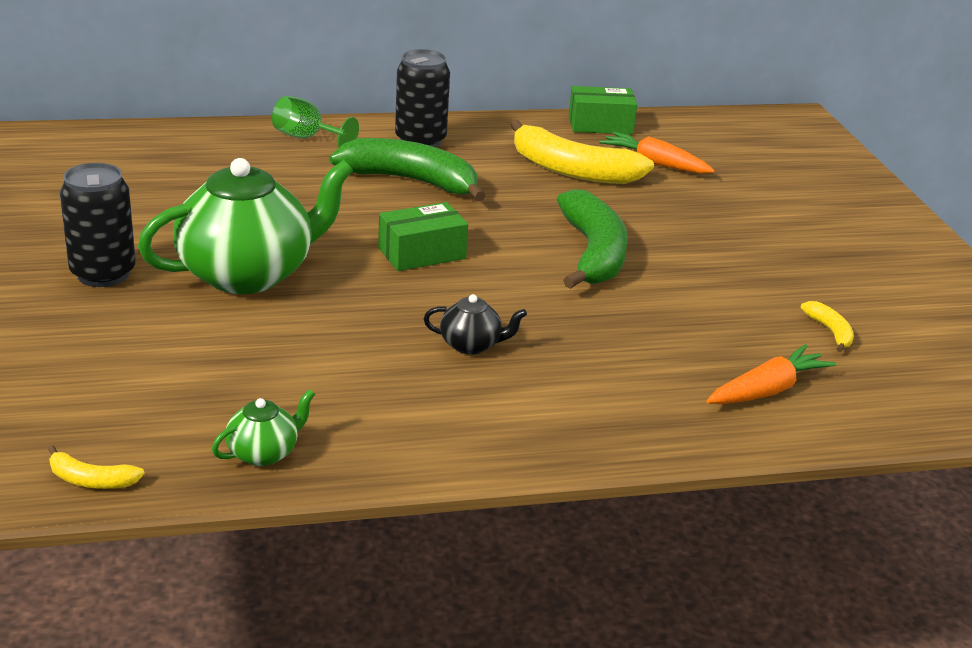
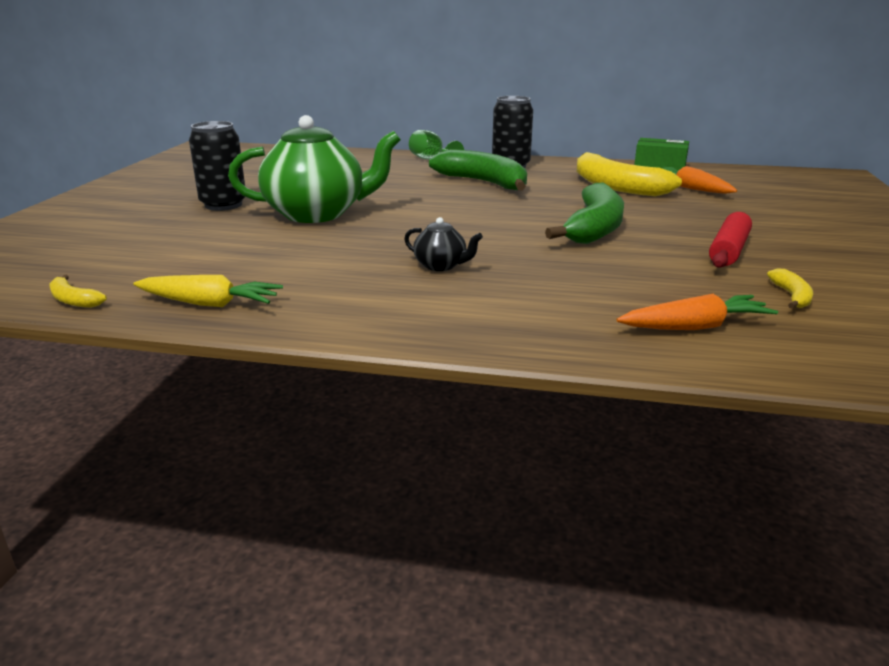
camera: 25 degrees right, 5 degrees down
green teapot [212,389,315,466] -> yellow carrot [133,275,283,307]
green box [378,202,468,271] -> none
none -> red rolling pin [709,212,752,268]

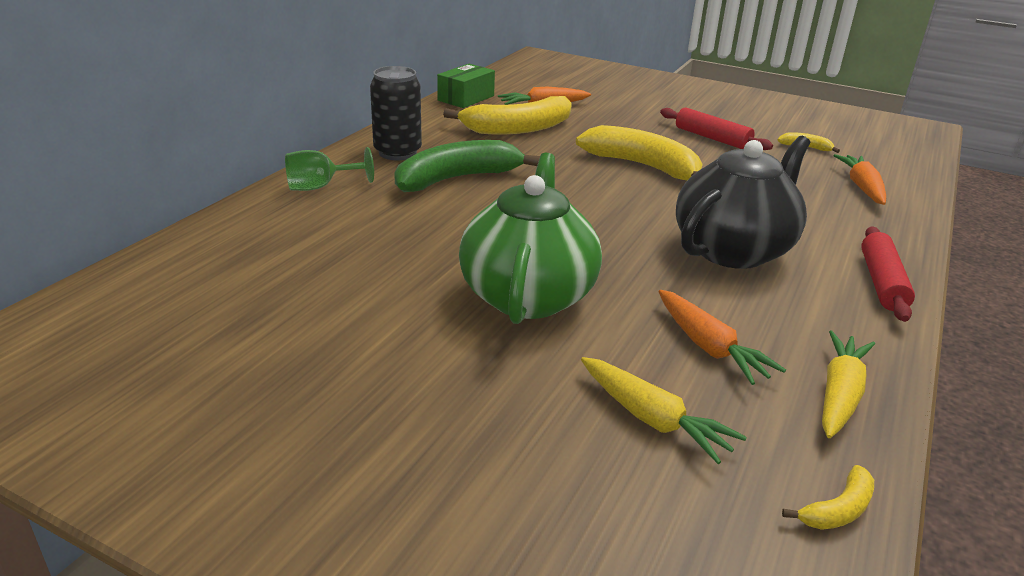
camera: 75 degrees left, 5 degrees up
black can [189,121,245,211] -> none
black teapot [404,217,483,271] -> black teapot [676,136,810,269], size x2.32
green banana [545,182,624,244] -> yellow banana [576,125,703,180]
none -> yellow carrot [581,357,747,464]
none -> orange carrot [658,290,786,385]
none -> red rolling pin [861,227,915,322]

